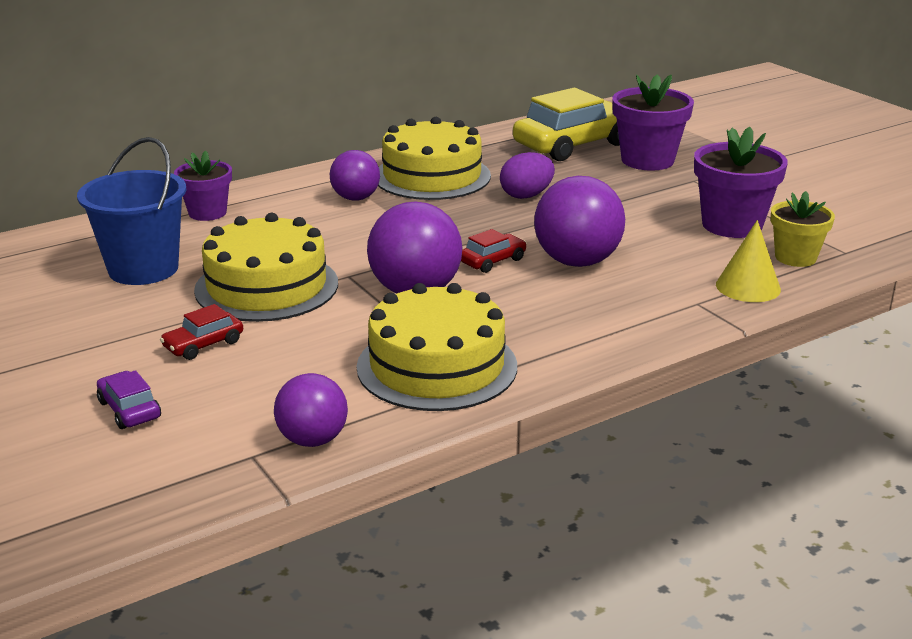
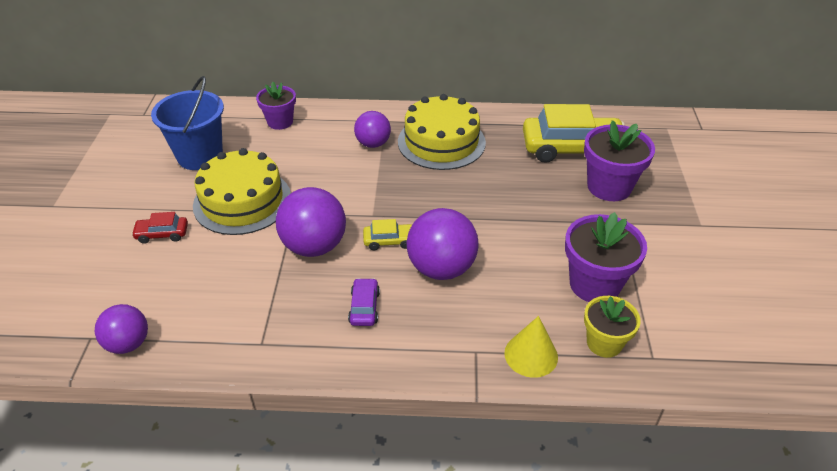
camera: 35 degrees right, 15 degrees up
purple car [97,370,161,429] -> purple car moved to [348,278,380,326]
yellow cake [357,283,517,411] -> none
red car [461,229,527,273] -> yellow car [363,219,412,250]
purple egg [500,152,555,199] -> none

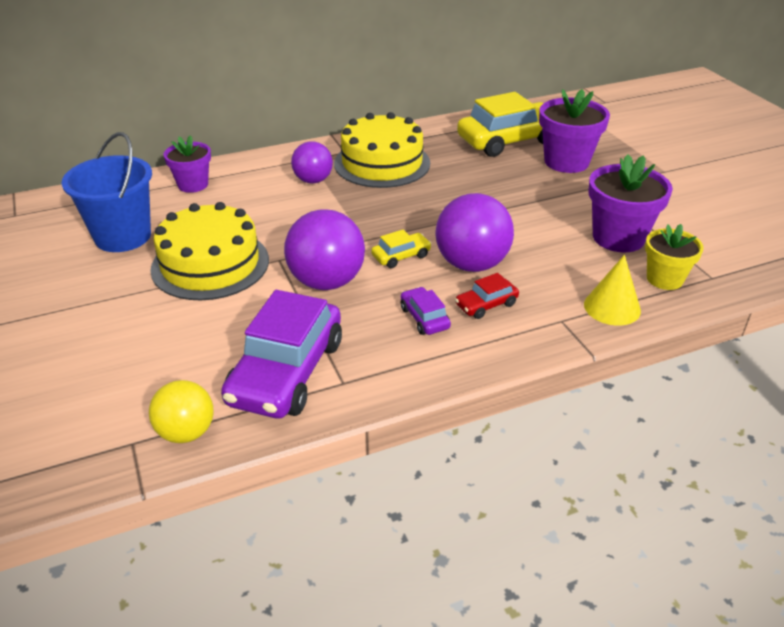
camera: 25 degrees left, 5 degrees down
purple ball [95,304,148,354] -> yellow ball [149,380,213,443]
red car [131,212,188,244] -> red car moved to [455,273,519,319]
none -> purple car [221,290,342,419]

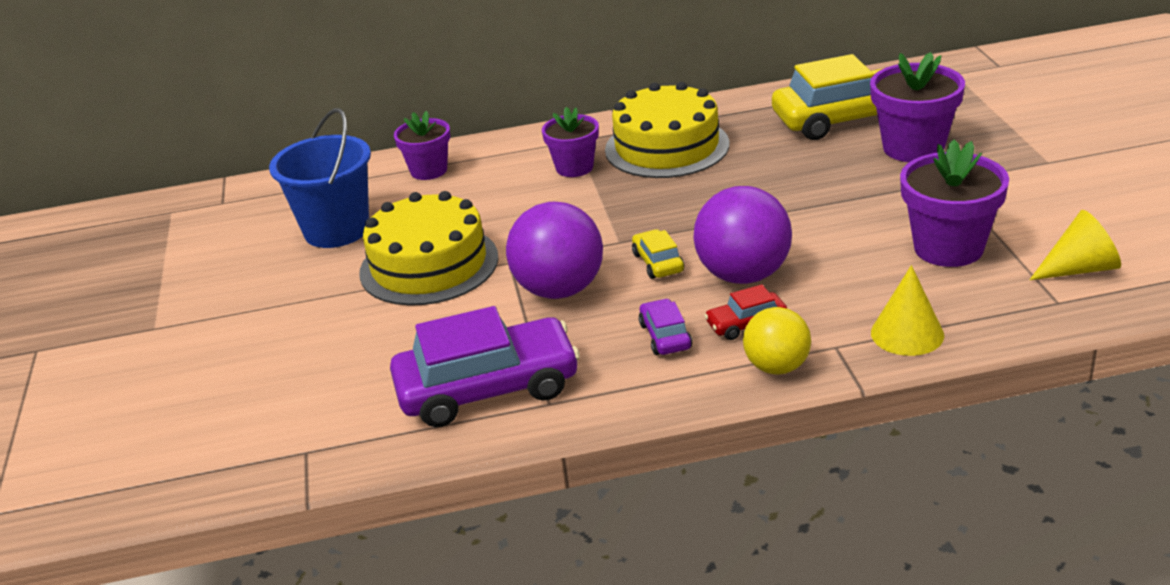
camera: 15 degrees right, 5 degrees down
yellow ball [149,380,213,443] -> yellow ball moved to [743,307,811,375]
purple car [221,290,342,419] -> purple car turned 135 degrees counterclockwise [390,306,580,427]
purple ball [291,141,333,183] -> purple flower pot [542,107,599,177]
yellow car [371,230,432,268] -> yellow car turned 90 degrees counterclockwise [632,229,684,279]
yellow flower pot [645,224,704,290] -> none
none -> yellow cone [1030,210,1121,280]

